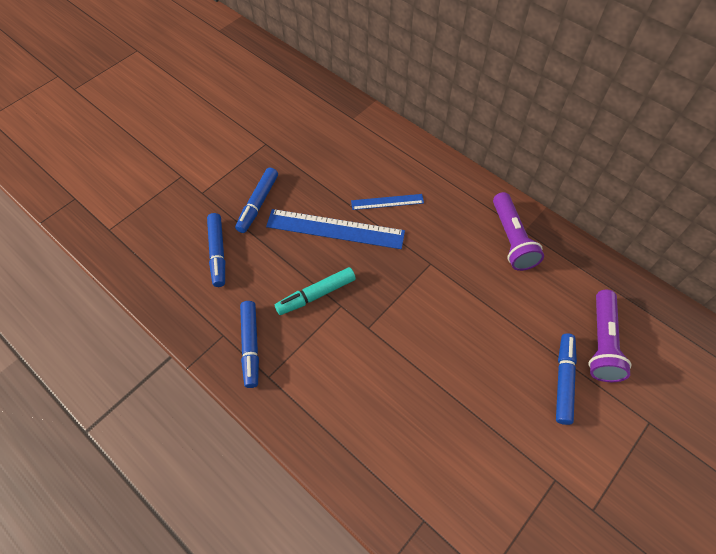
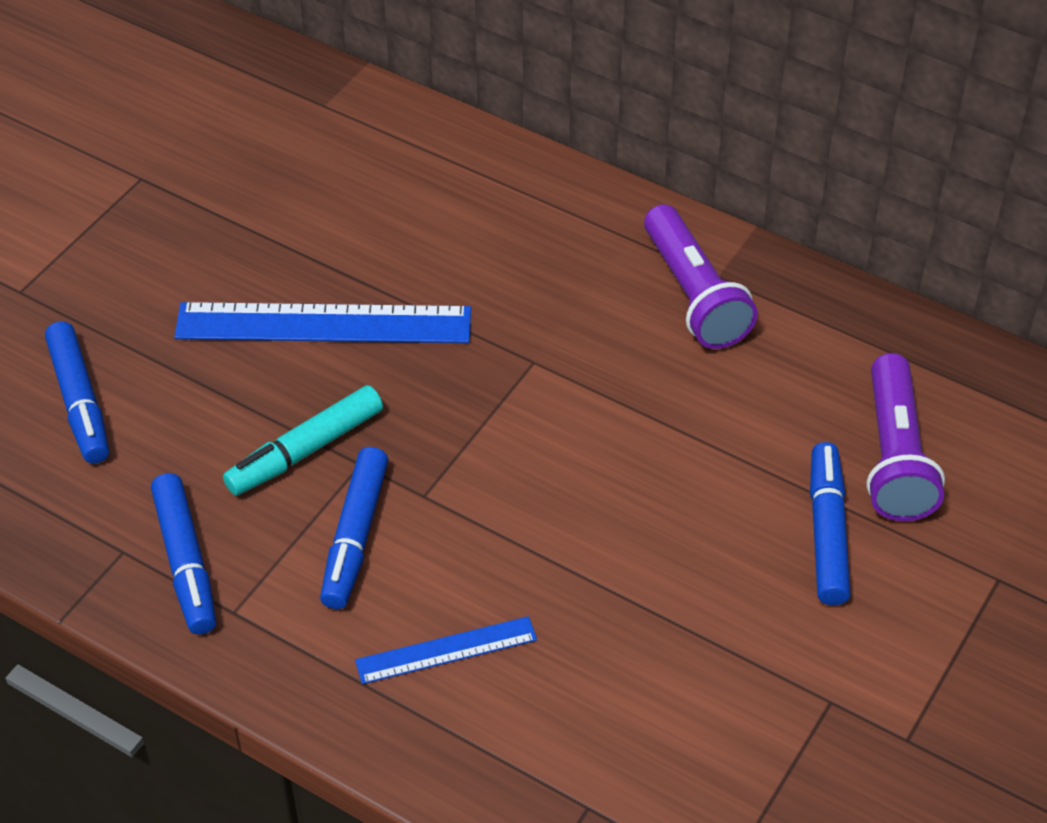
camera: 10 degrees left, 10 degrees down
blue marker [235,167,278,233] -> blue marker moved to [320,447,389,609]
blue ruler [351,194,424,210] -> blue ruler moved to [355,616,537,684]

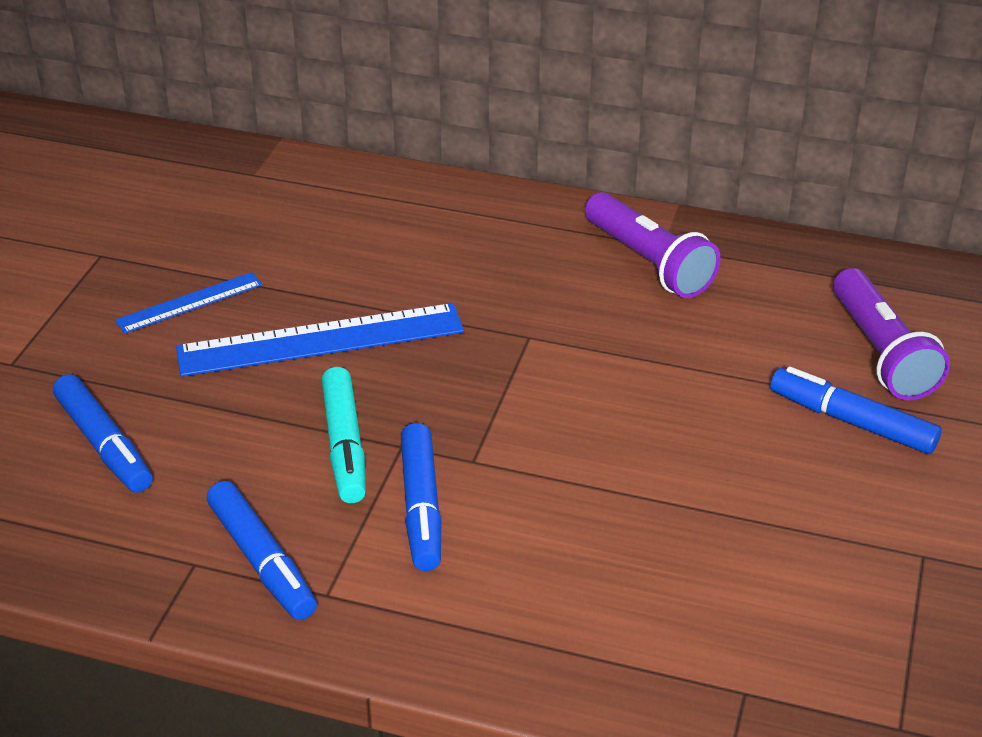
camera: 15 degrees left, 10 degrees down
turquoise marker [223,385,383,496] -> turquoise marker turned 45 degrees counterclockwise [322,367,366,503]
blue ruler [355,616,537,684] -> blue ruler moved to [115,272,262,334]
blue marker [810,442,851,605] -> blue marker turned 45 degrees counterclockwise [770,366,942,454]

